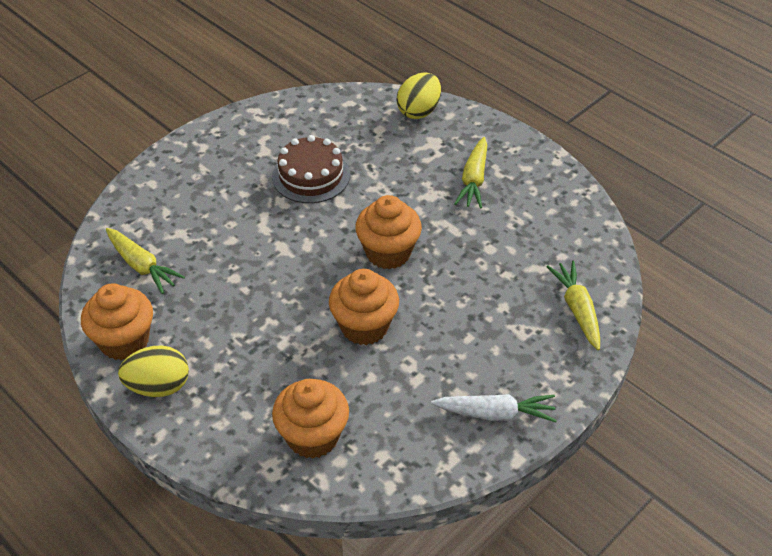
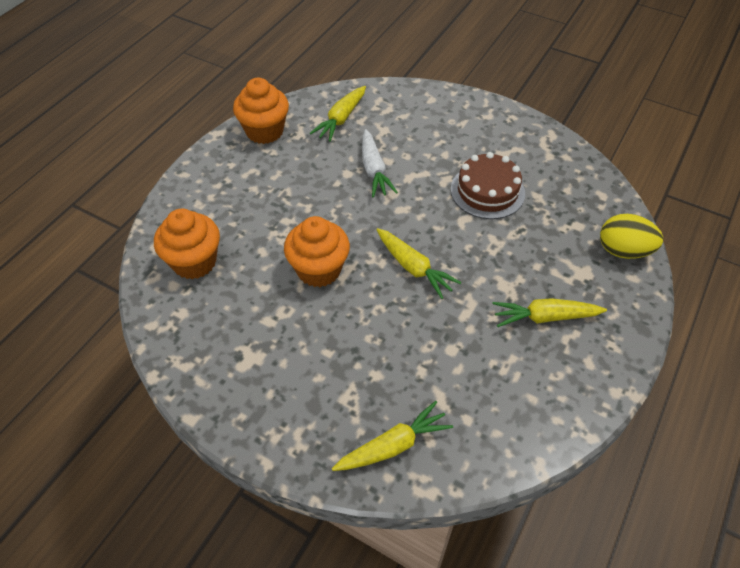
camera: 75 degrees right, 5 degrees up
yellow egg [118,345,189,397] -> none
orange cupcake [355,195,422,269] -> yellow carrot [376,228,461,299]
white carrot [431,394,557,422] -> white carrot moved to [362,129,398,198]

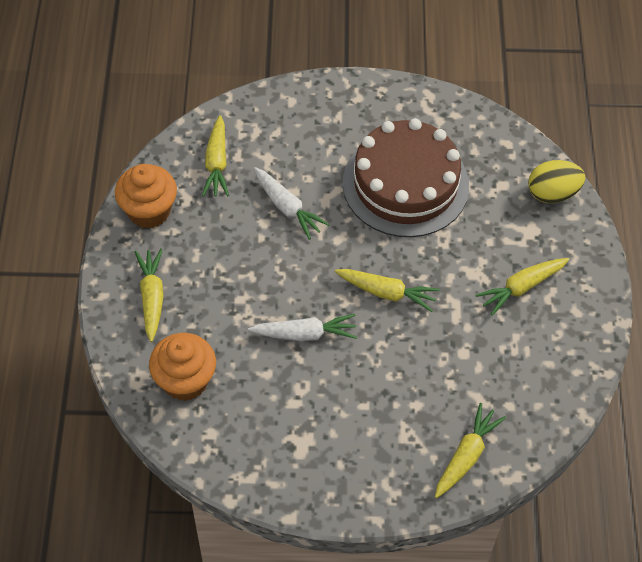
camera: 30 degrees left, 5 degrees up
orange cupcake [284,216,350,287] -> white carrot [248,314,357,341]
brown cake [451,152,525,219] -> brown cake [343,118,469,237], size x1.65
none -> yellow carrot [135,249,164,342]

